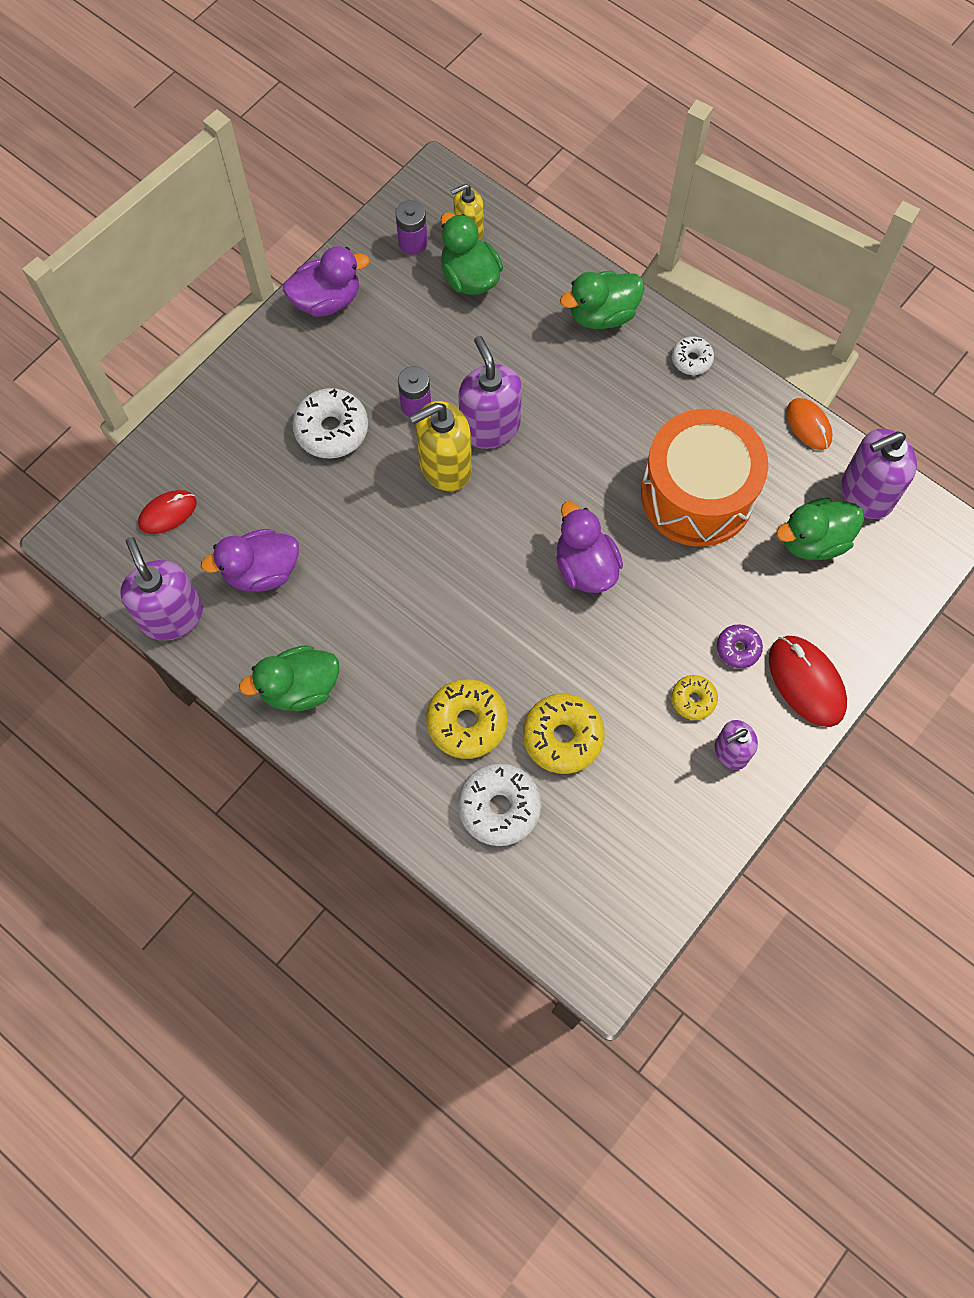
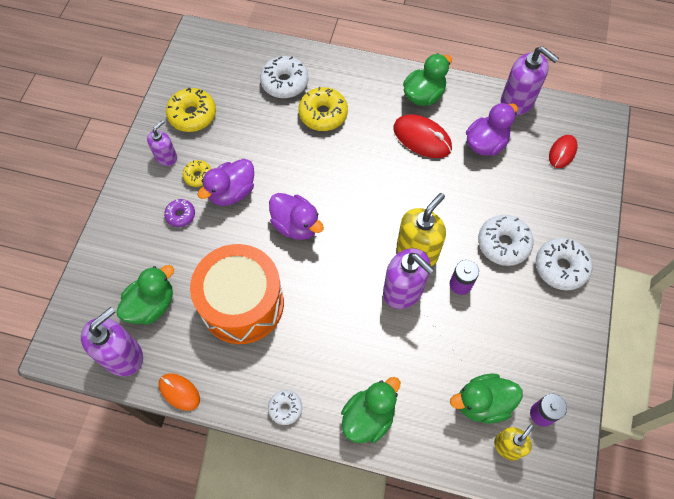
camera: 155 degrees right, 5 degrees down
purple duck [283,246,369,317] -> purple duck moved to [197,159,254,206]
green duck [440,212,503,295] -> green duck turned 135 degrees clockwise [450,374,523,424]
yellow donut [523,694,605,774] -> yellow donut moved to [166,88,216,132]
red mouse [769,636,847,727] -> red mouse moved to [393,114,452,158]
none -> white donut [536,238,592,290]

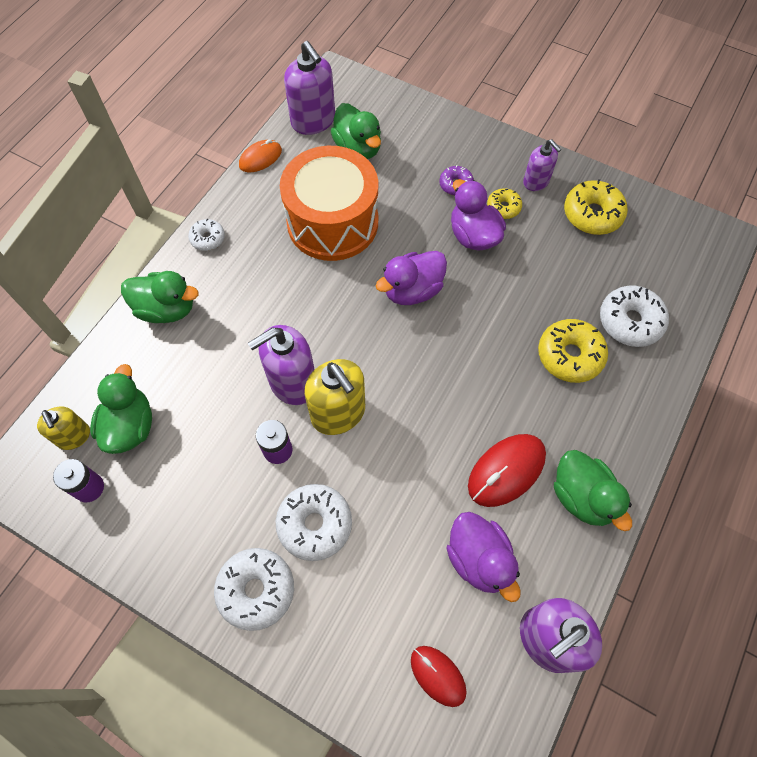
camera: 105 degrees right, 0 degrees up
green duck [341,377,400,443] -> green duck turned 45 degrees counterclockwise [121,271,199,323]

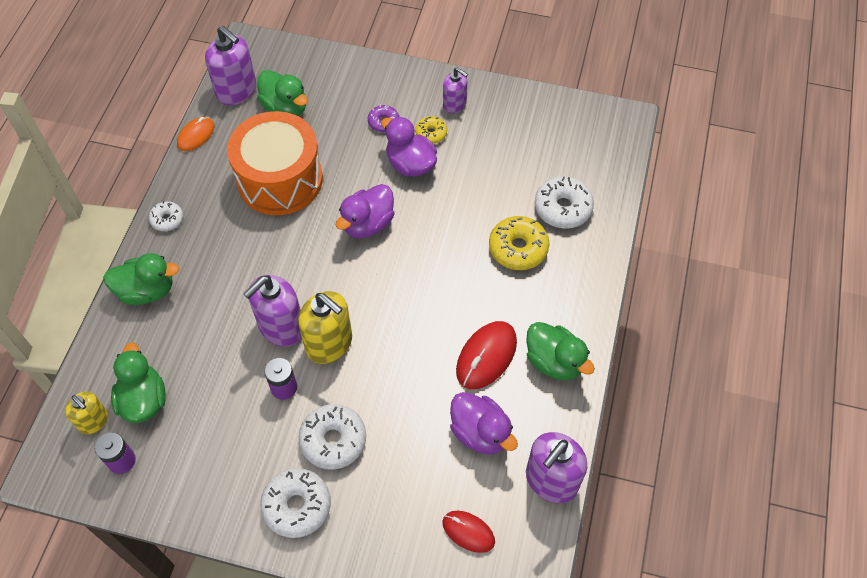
camera: 15 degrees left, 5 degrees down
yellow donut [564,179,628,235] -> none

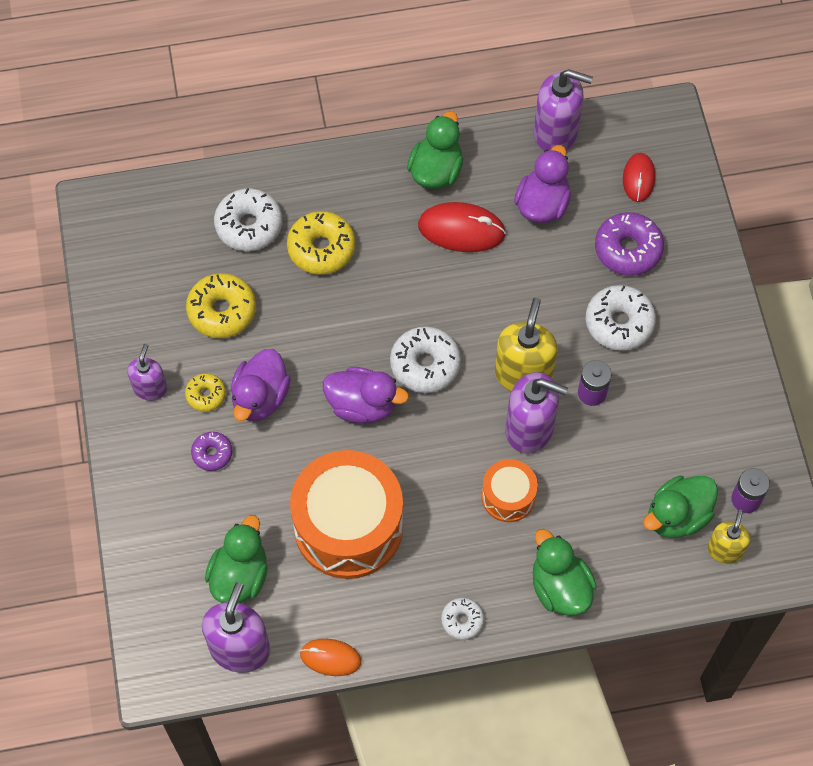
camera: 115 degrees left, 5 degrees up
white donut [261,468,331,538] -> white donut moved to [390,326,461,393]
none -> yellow donut [186,273,256,338]
none -> orange drum [482,459,538,522]
none -> purple donut [595,212,664,276]

